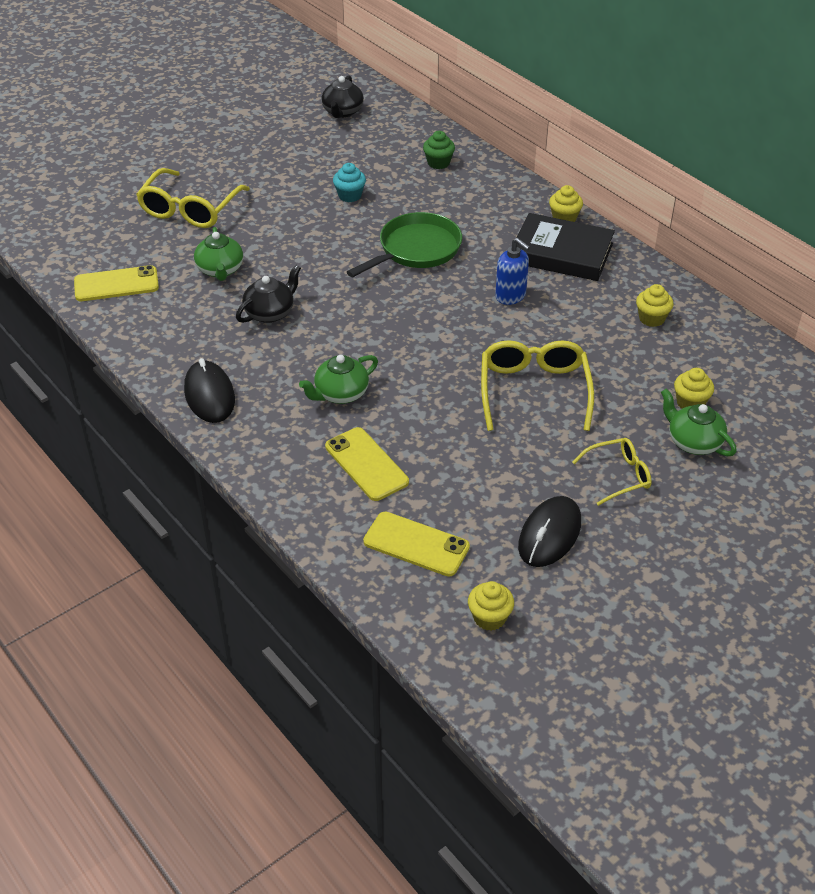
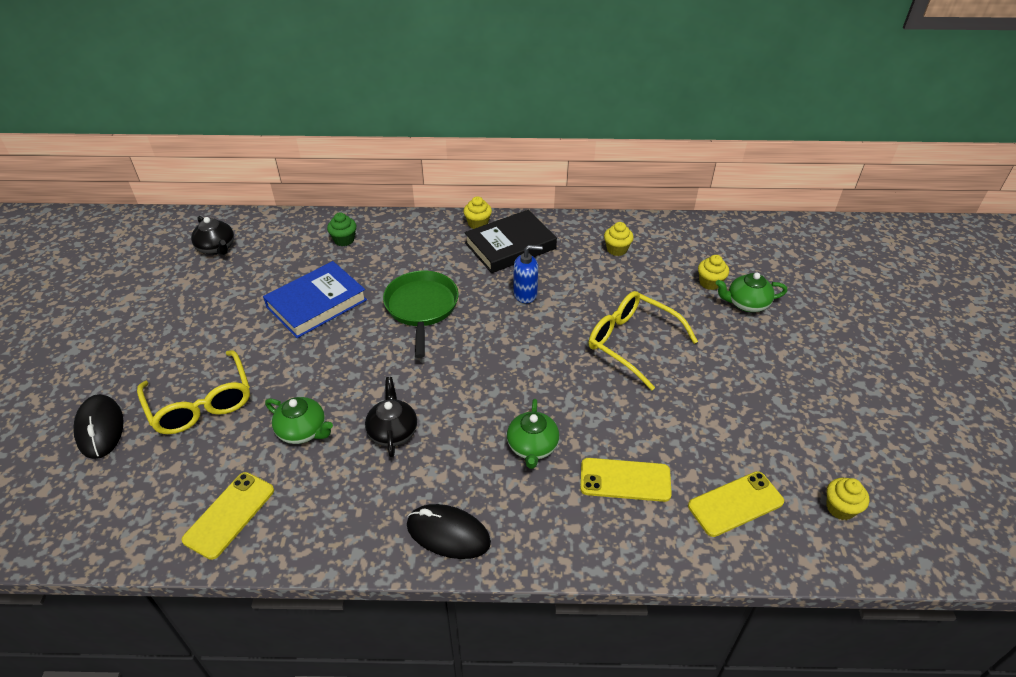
camera: 50 degrees left, 0 degrees up
turquoise cupcake [333,163,366,202] -> blue book [263,261,367,338]
black mouse [518,496,581,567] -> black mouse moved to [74,394,124,459]
yellow glasses [573,438,652,506] -> none

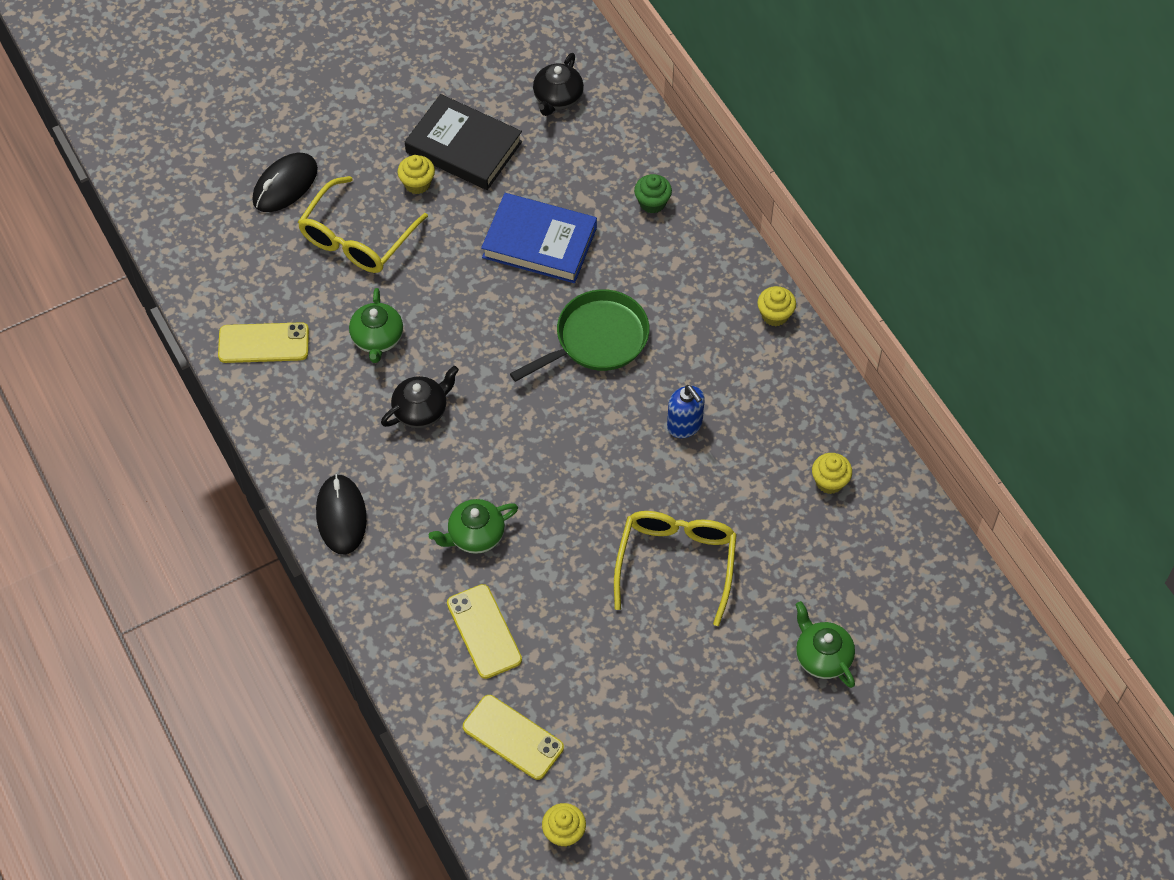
camera: 60 degrees right, 15 degrees up
black book [464,210,557,273] -> black book moved to [405,94,522,190]
yellow cupcake [698,255,729,290] -> yellow cupcake moved to [398,155,435,194]

